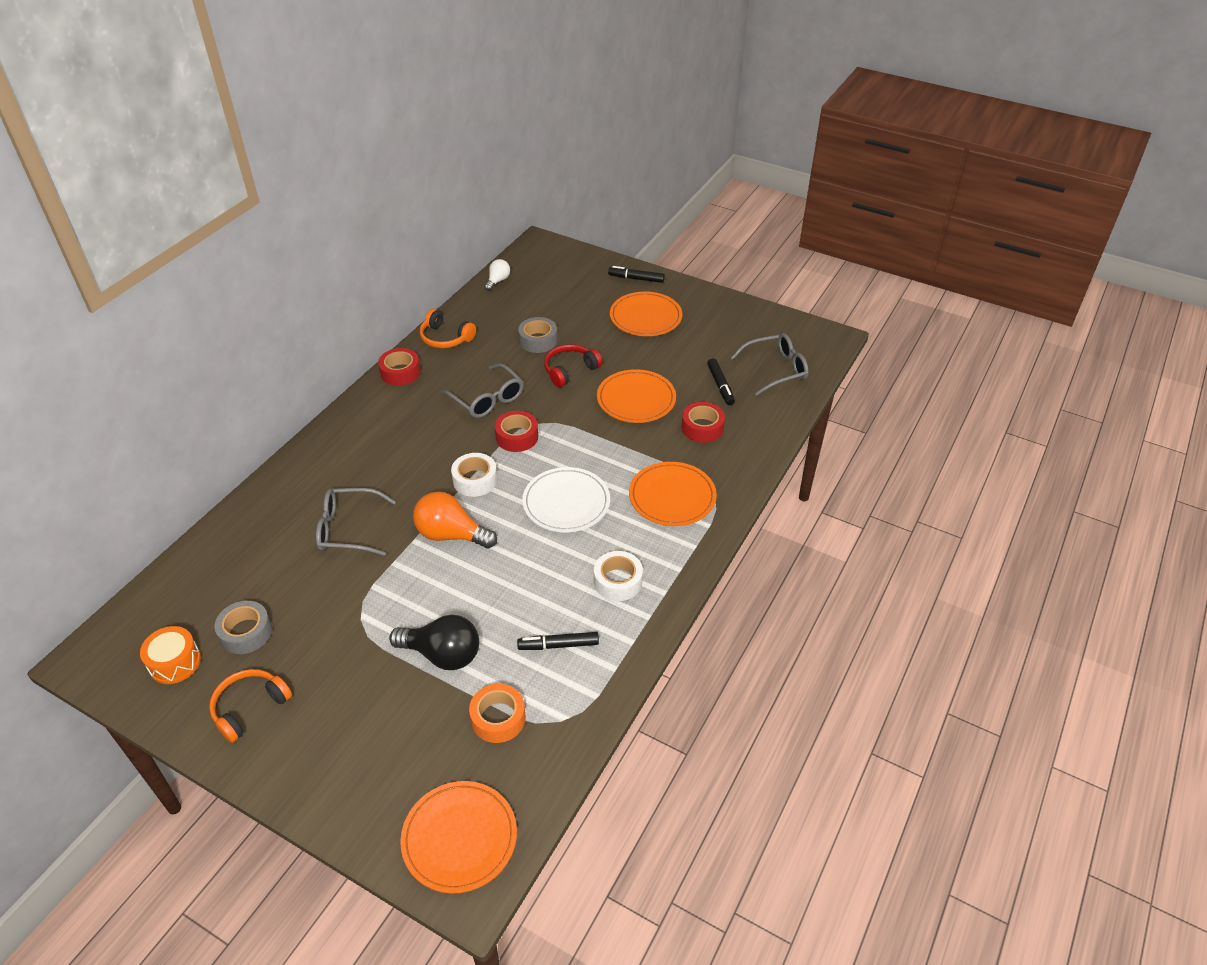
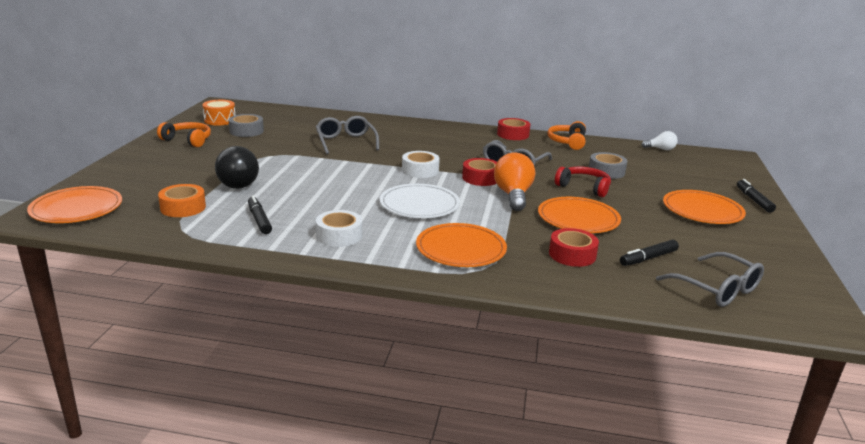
camera: 70 degrees right, 20 degrees down
orange light bulb [413,491,497,549] -> orange light bulb moved to [494,152,535,211]

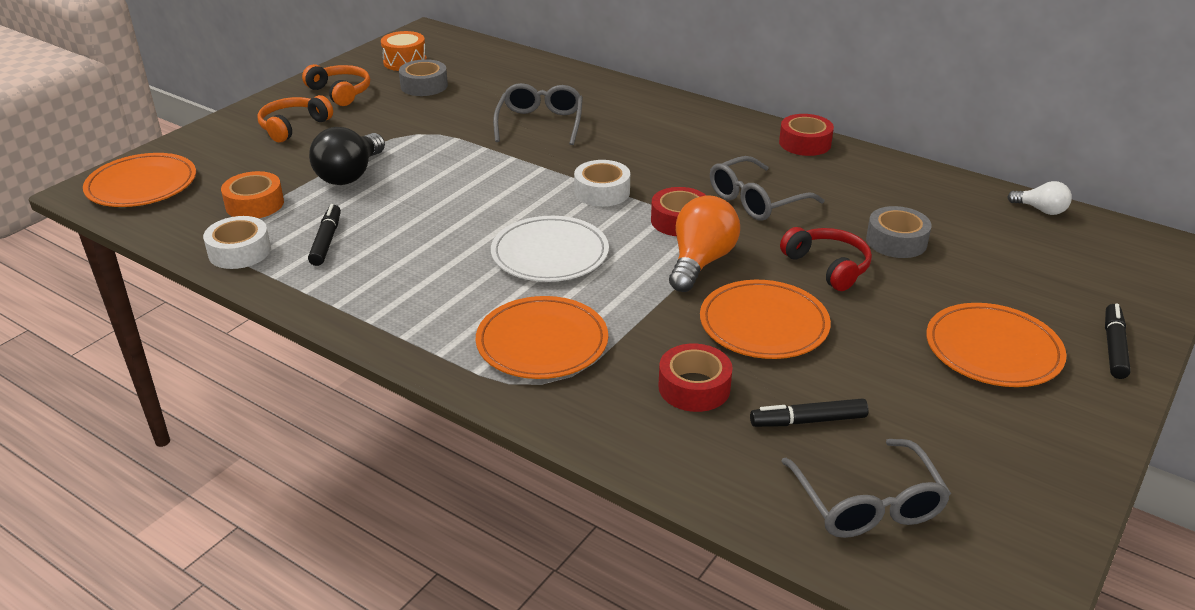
camera: 25 degrees right, 10 degrees up
white tape [316,210,362,247] -> white tape moved to [203,216,271,269]
orange headphones [547,121,586,150] -> orange headphones moved to [258,95,333,143]

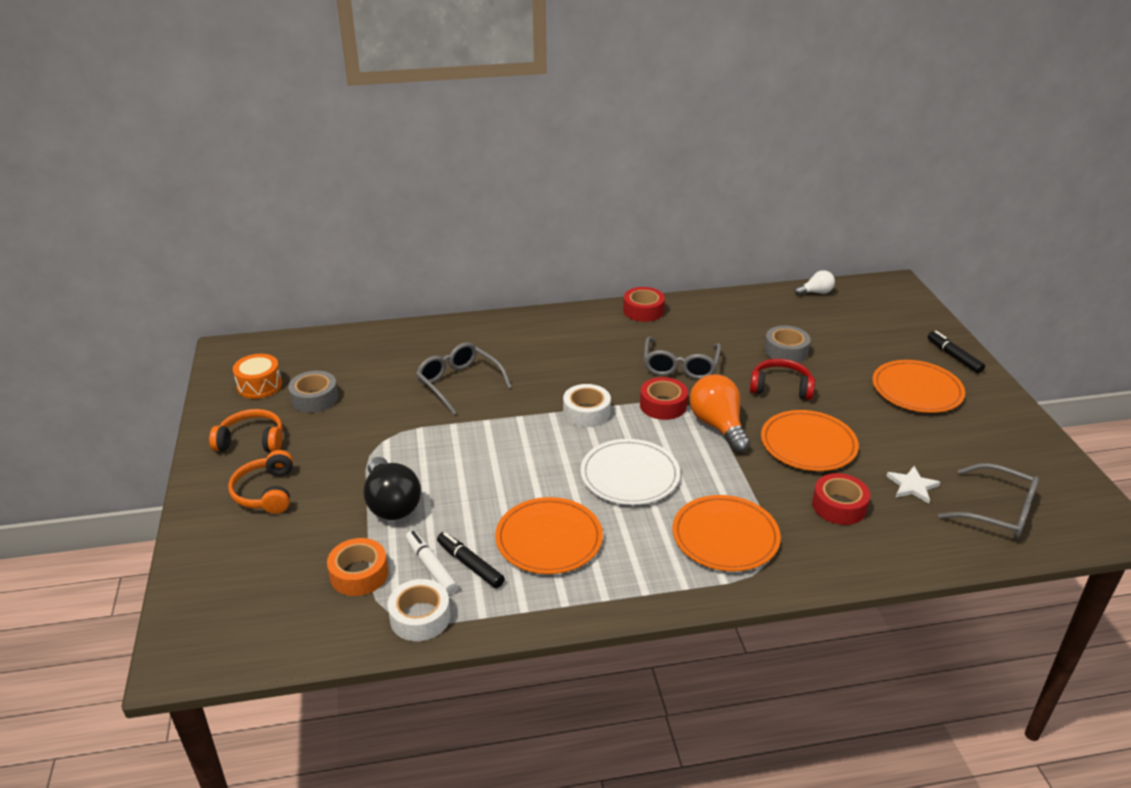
camera: 45 degrees left, 0 degrees up
orange plate [83,153,196,207] -> orange plate moved to [495,497,603,574]
black marker [750,398,869,427] -> white star [887,466,940,504]
none -> white marker [406,530,458,595]

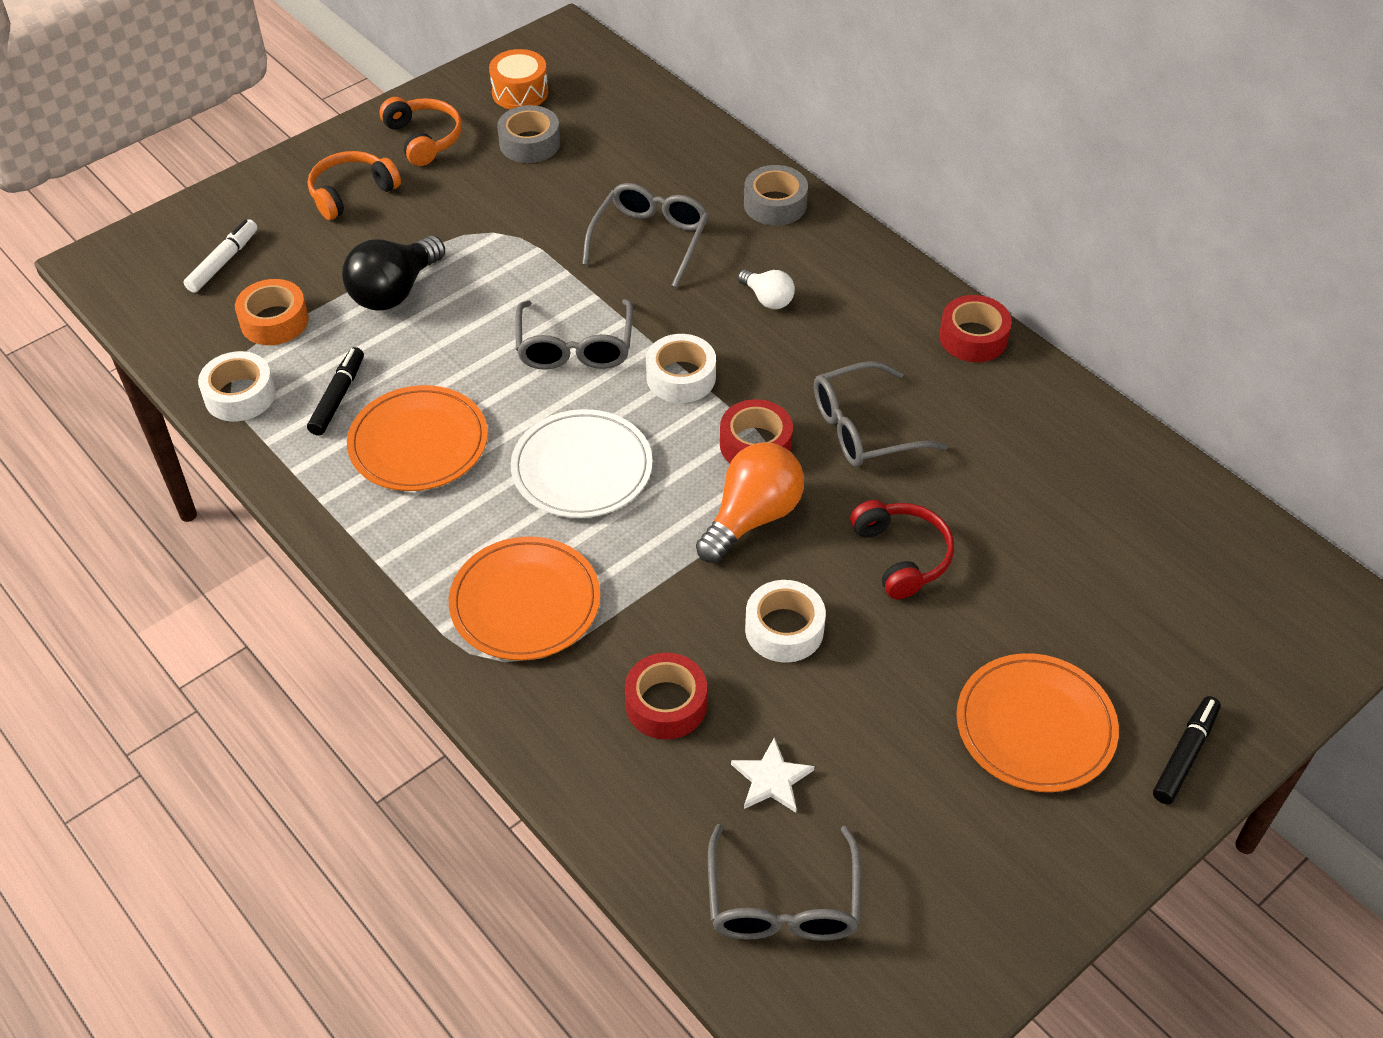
camera: 60 degrees right, 15 degrees up
white marker [406,530,458,595] -> white marker moved to [184,219,258,293]
orange plate [761,410,859,471] -> white tape [745,580,826,663]
grey tape [764,326,811,363] -> grey tape moved to [744,165,808,226]
white light bulb [795,270,835,295] -> white light bulb moved to [738,270,795,309]
none -> grey glasses [515,299,633,370]

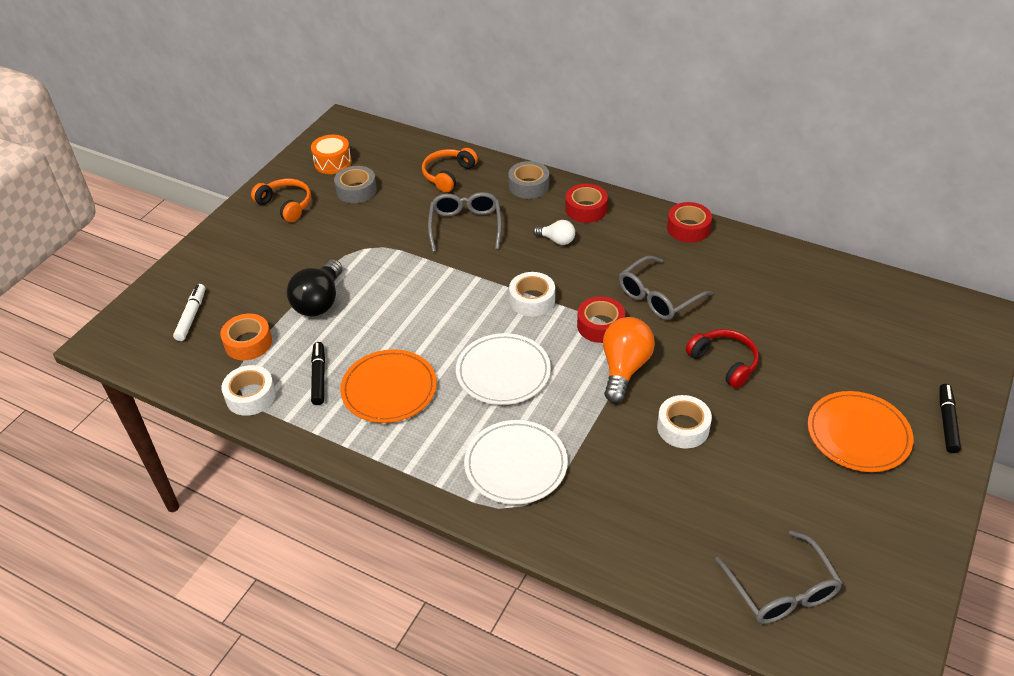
camera: 20 degrees left, 5 degrees down
orange headphones [308,151,401,220] -> orange headphones moved to [422,148,478,192]
orange plate [449,536,600,660] -> white plate [464,420,568,504]
grey glasses [515,299,633,370] -> none
red tape [625,653,707,740] -> red tape moved to [565,184,608,223]
white star [731,738,815,812] -> none

